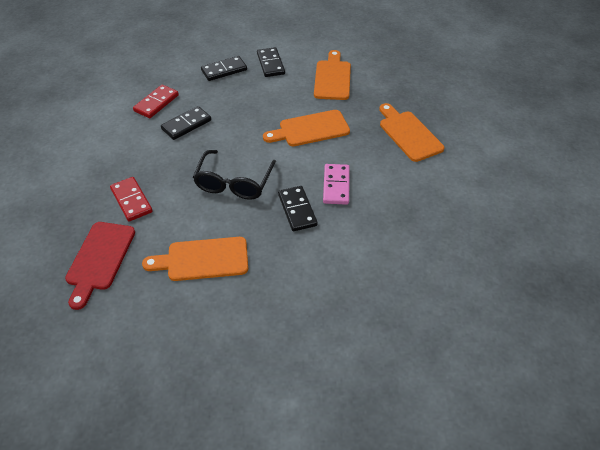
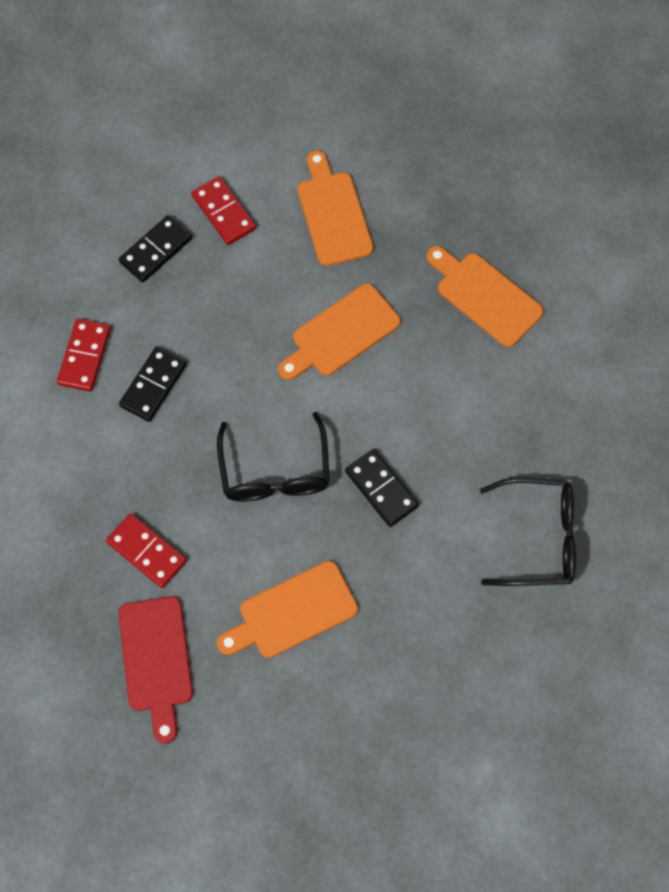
camera: 20 degrees left, 20 degrees up
black domino [257,47,285,77] -> red domino [192,176,256,245]
pink domino [323,164,350,205] -> none
none -> black glasses [480,477,576,586]

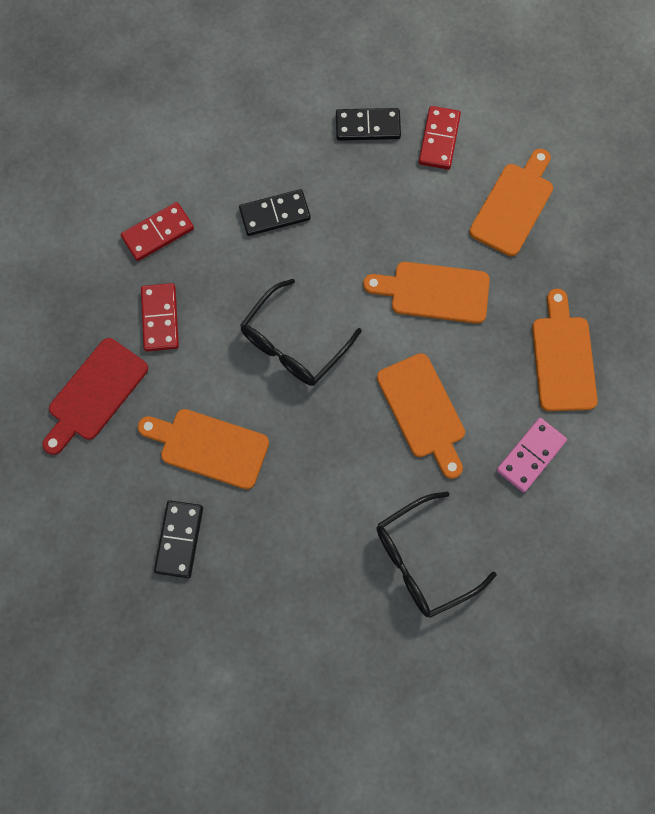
camera: 45 degrees right, 5 degrees up
red domino [57,318,111,392] -> red domino moved to [121,202,194,261]
black domino [345,449,419,527] -> black domino moved to [154,500,203,578]
black glasses [480,477,576,586] -> black glasses turned 105 degrees clockwise [376,491,497,618]
none -> orange cutting board [377,353,465,479]
none -> pink domino [497,418,567,492]

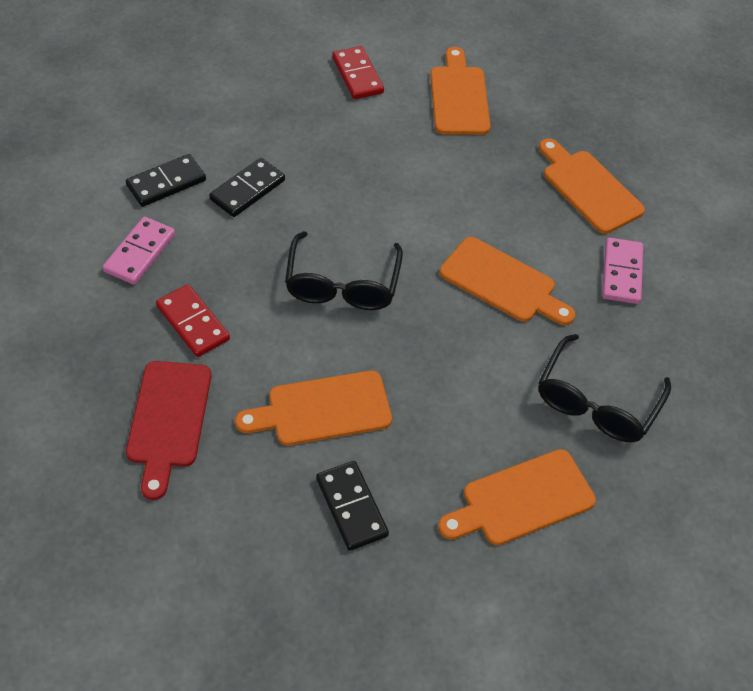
camera: 35 degrees left, 20 degrees down
red domino [121,202,194,261] -> pink domino [103,217,175,285]
black domino [336,108,401,141] -> black domino moved to [126,154,206,207]
orange cutting board [363,262,490,324] -> orange cutting board moved to [438,449,596,545]

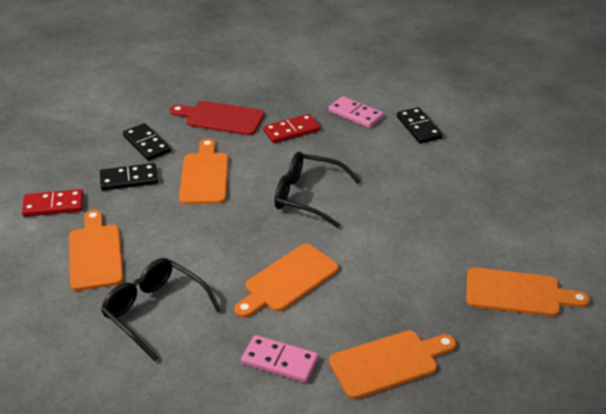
camera: 105 degrees right, 15 degrees down
black domino [209,158,285,217] -> black domino moved to [123,123,171,161]
red domino [332,46,384,99] -> red domino moved to [22,189,83,217]

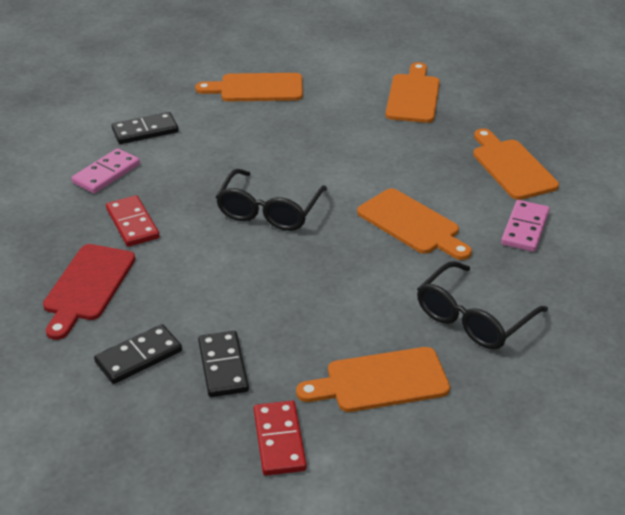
camera: 90 degrees left, 0 degrees up
orange cutting board [179,139,228,204] -> orange cutting board moved to [195,73,303,101]

